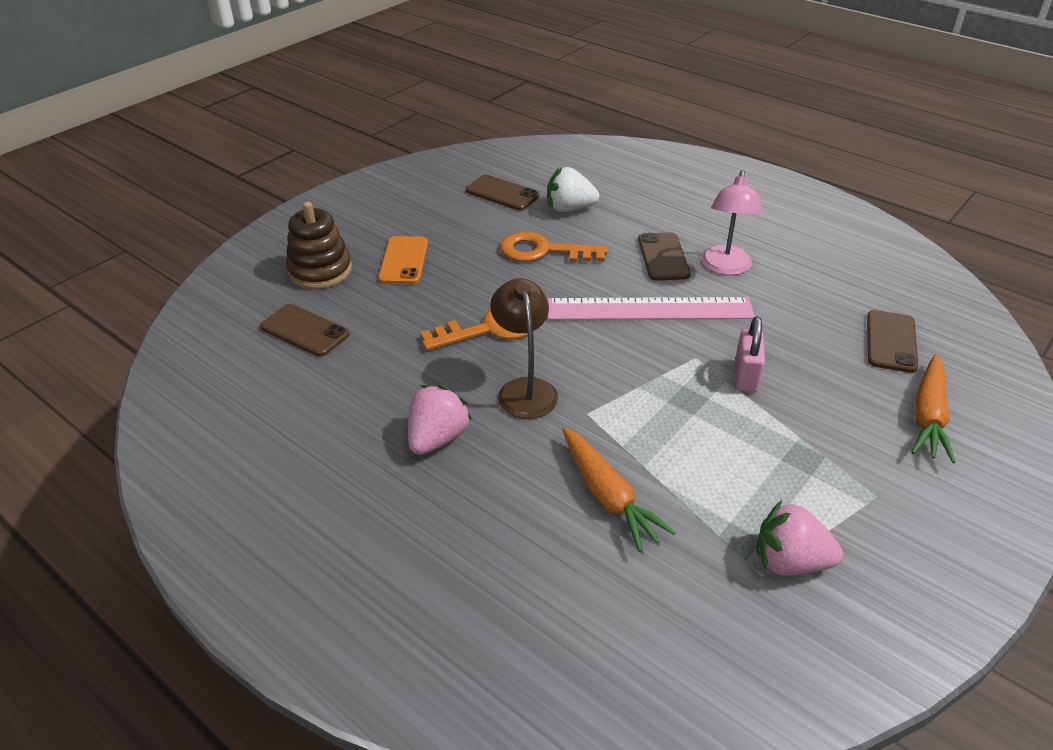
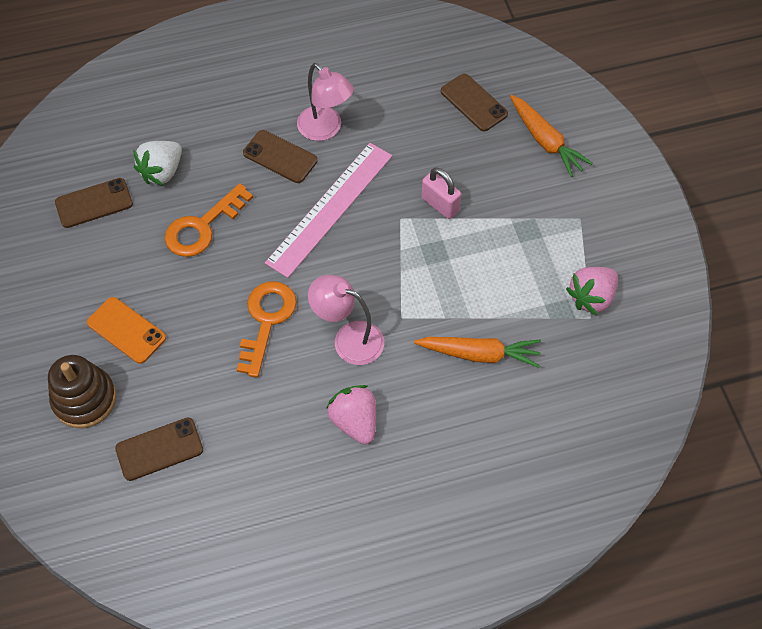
camera: 55 degrees left, 20 degrees up
brown lamp [490,278,558,419] -> pink lamp [308,275,384,365]

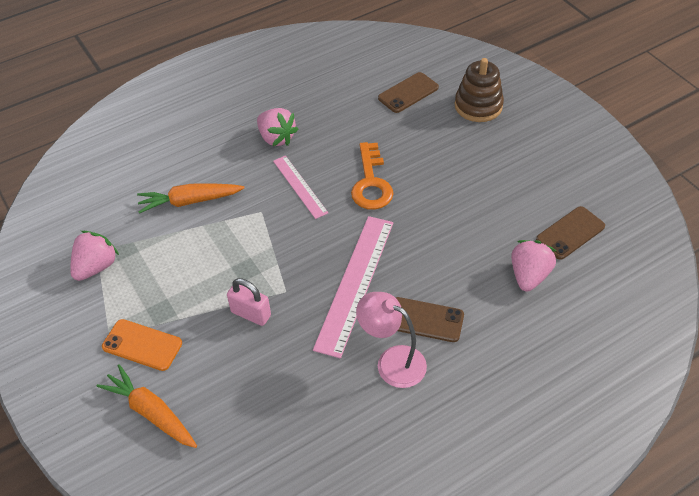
camera: 165 degrees right, 10 degrees down
orange phone [87,297,166,364] -> orange phone moved to [102,319,182,371]
white strawberry [133,141,182,186] -> pink strawberry [511,240,556,292]
orange key [165,183,253,257] -> none
pink lamp [308,275,384,365] -> pink ruler [273,156,328,219]
brown phone [441,74,508,131] -> none

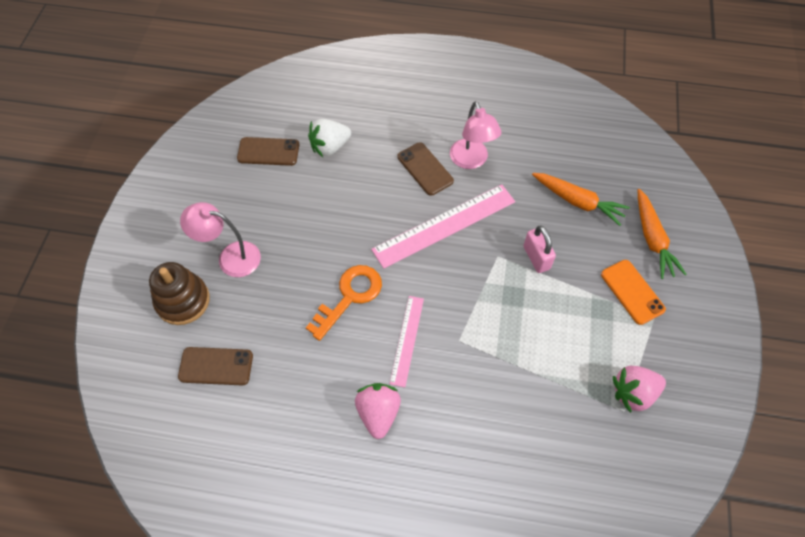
camera: 140 degrees left, 10 degrees up
orange carrot [137,183,244,214] -> orange carrot moved to [532,173,630,226]
pink strawberry [511,240,556,292] -> white strawberry [308,119,351,157]
none -> pink lamp [180,202,261,277]

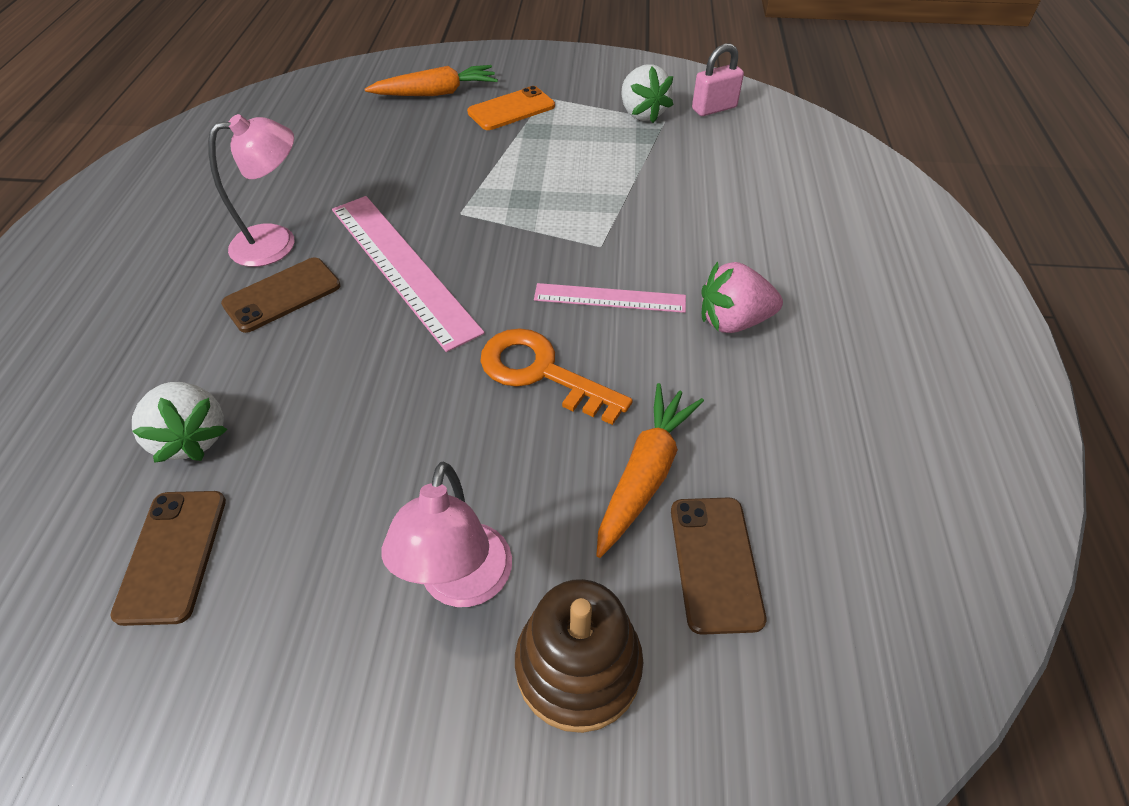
camera: 95 degrees left, 10 degrees down
pink padlock [523,226,556,273] -> pink padlock moved to [692,43,744,116]
orange carrot [532,173,630,226] -> orange carrot moved to [596,383,704,558]
pink strawberry [613,366,666,413] -> white strawberry [621,64,673,123]

